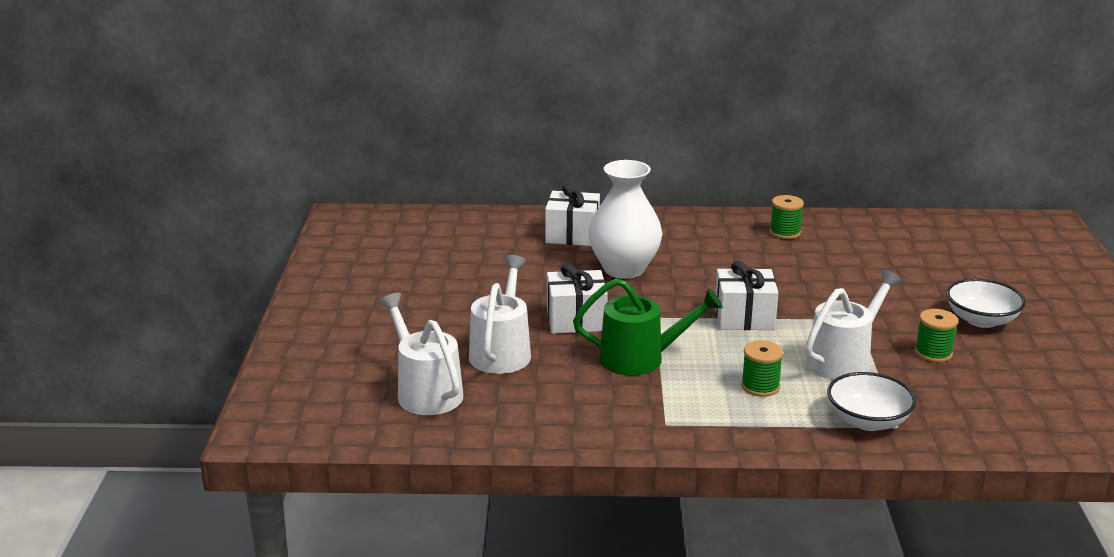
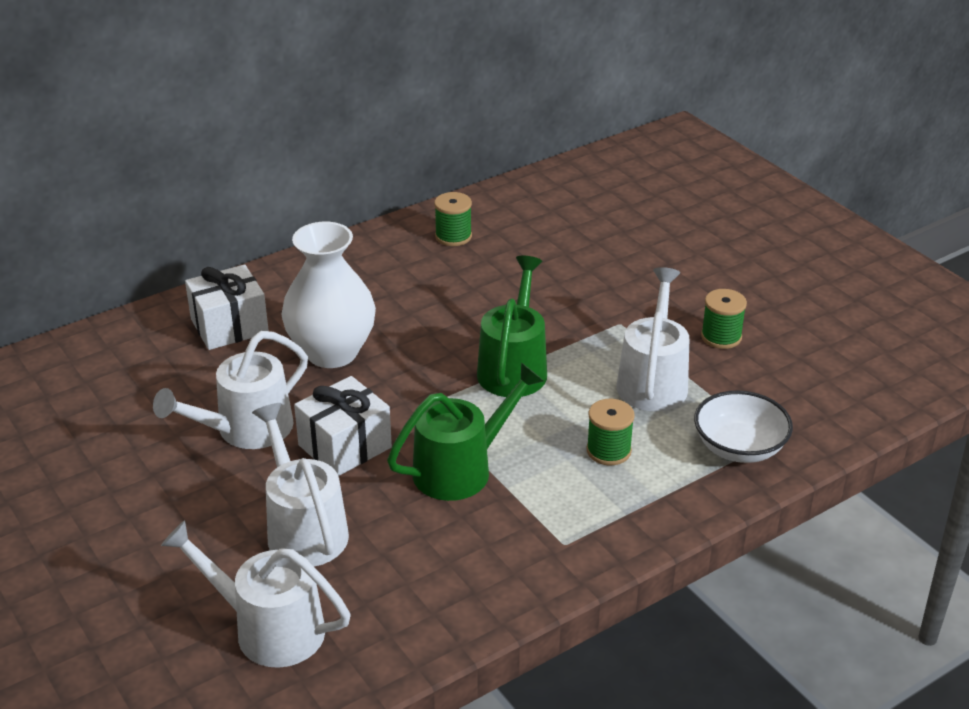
camera: 35 degrees left, 10 degrees up
white gift [715,261,778,330] -> green watering can [477,256,547,397]
white bowl [946,278,1026,328] -> none
none -> white watering can [153,331,308,449]

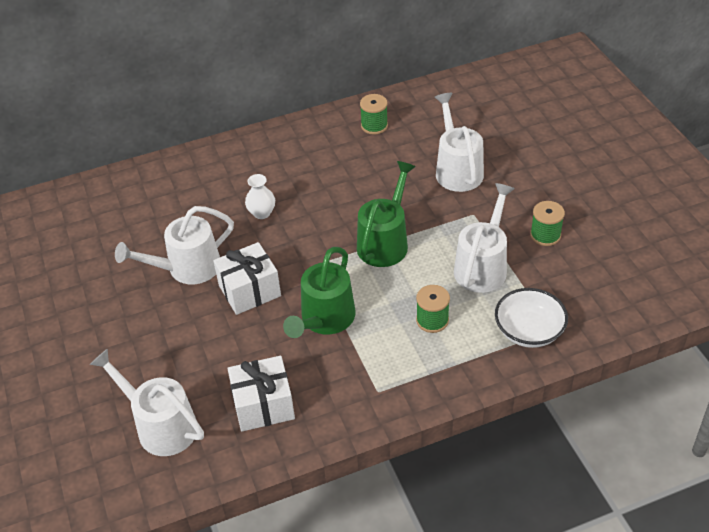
camera: 15 degrees right, 10 degrees up
white gift [185,265,269,350] -> white gift moved to [228,356,295,432]
white watering can [252,403,349,567] -> white watering can moved to [435,93,484,192]
white vase [281,222,376,368] -> white vase [245,174,275,219], size x0.46
green watering can [387,362,544,501] -> green watering can turned 135 degrees clockwise [283,247,356,338]

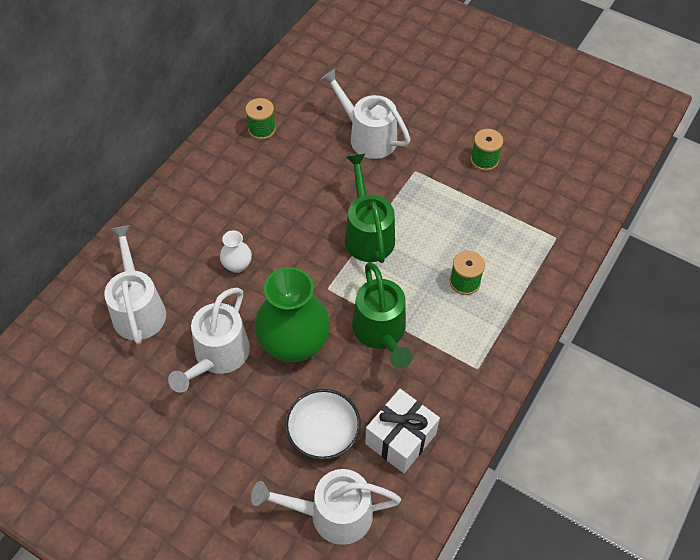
camera: 40 degrees left, 10 degrees up
white gift [213,242,281,315] -> green vase [255,267,330,362]
white watering can [454,183,515,293] -> white watering can moved to [104,225,166,344]
white bowl [495,288,568,348] -> white bowl moved to [285,389,361,460]

